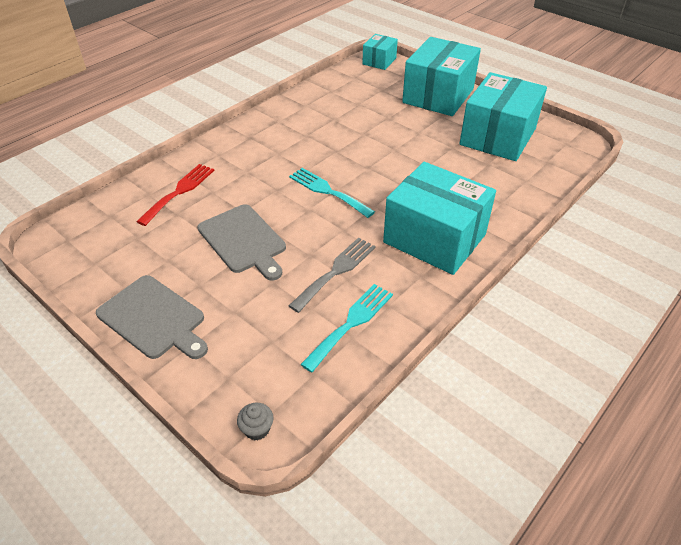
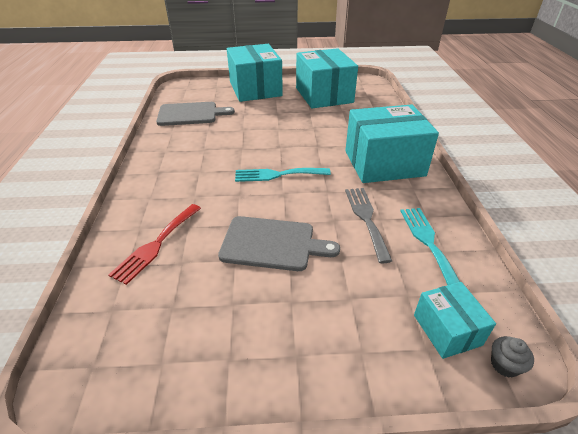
camera: 45 degrees left, 5 degrees down
grey cutting board [96,275,208,359] -> grey cutting board moved to [156,102,235,126]
red fork [136,164,215,226] -> red fork turned 135 degrees counterclockwise [108,204,201,285]
turquoise box [362,34,398,70] -> turquoise box moved to [414,282,496,359]

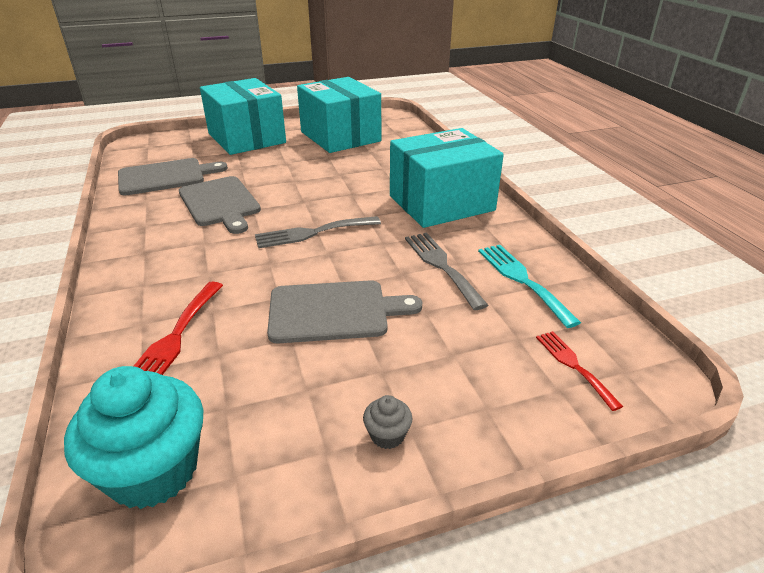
camera: 15 degrees left, 5 degrees down
turquoise fork [235,168,331,182] -> grey fork [255,216,381,248]
turquoise box [414,282,496,359] -> red fork [536,331,623,411]
grey cupcake [491,336,534,378] -> grey cupcake moved to [363,395,412,449]
none -> turquoise cupcake [64,366,203,509]
none -> grey cutting board [179,176,261,234]

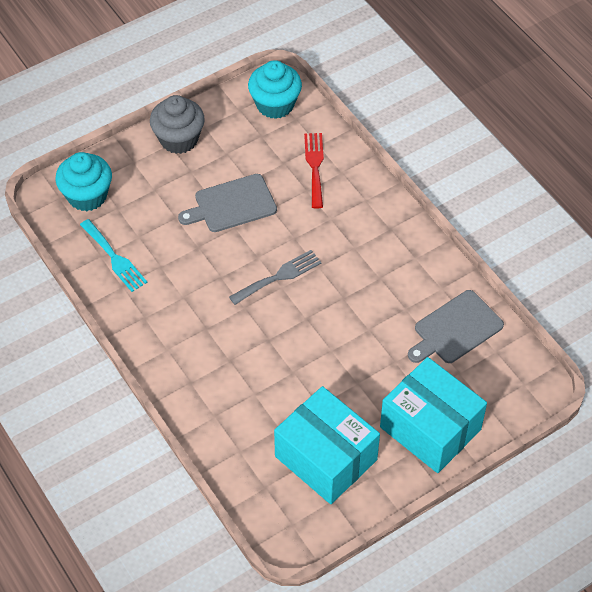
camera: 165 degrees right, 20 degrees up
grey cutting board [179,176,261,234] -> none
grey cupcake [363,395,412,449] -> grey cupcake [150,95,205,154], size x2.37
turquoise box [390,128,504,228] -> none
grey fork [405,233,488,310] -> none
red fork [536,331,623,411] -> turquoise cupcake [55,152,112,211]

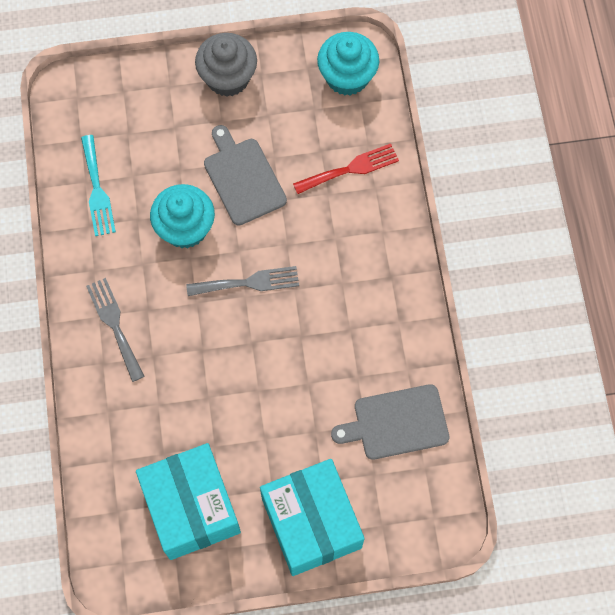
camera: 25 degrees right, 15 degrees up
turquoise cupcake [55,152,112,211] -> turquoise cupcake moved to [150,184,215,248]
grey cutting board [178,174,277,232] -> grey cutting board turned 60 degrees clockwise [204,125,287,226]
red fork [304,133,324,209] -> red fork turned 45 degrees clockwise [293,144,399,194]
none -> grey fork [86,278,145,382]

